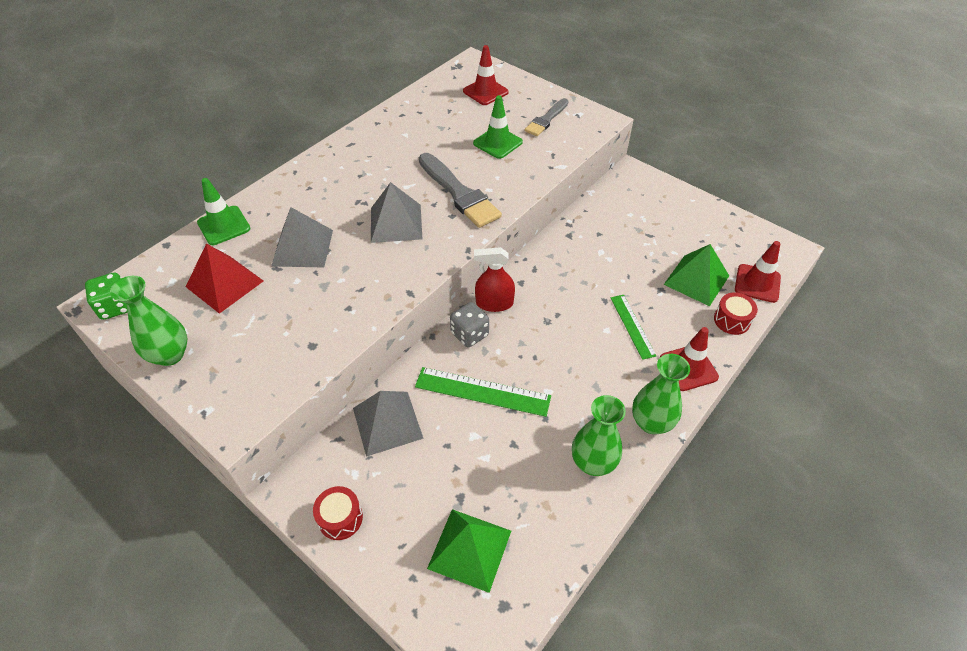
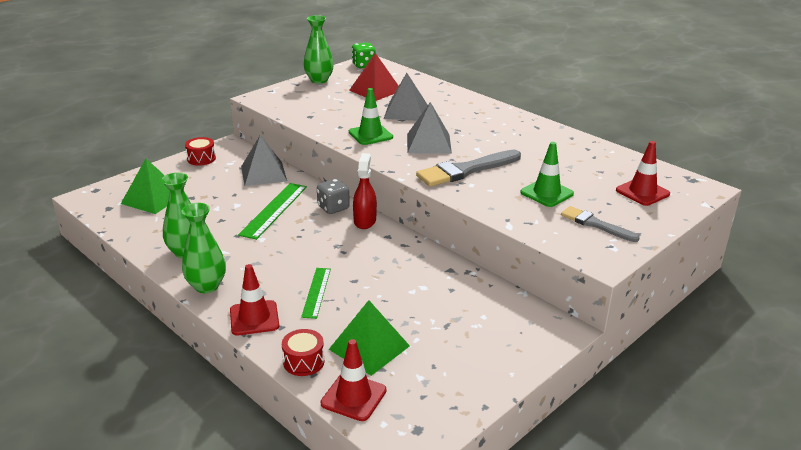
camera: 95 degrees right, 20 degrees down
green traffic cone [197,178,251,245] -> green traffic cone moved to [349,88,393,145]
green ruler [611,295,656,360] -> green ruler turned 75 degrees counterclockwise [301,268,331,319]

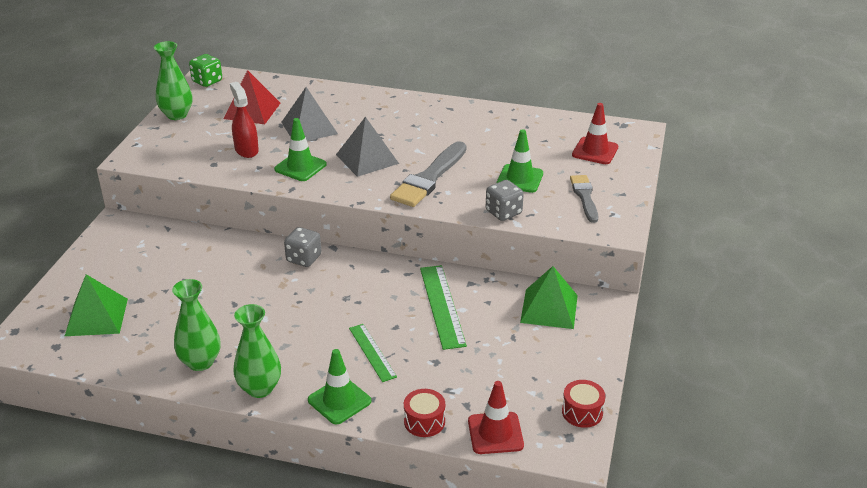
camera: 30 degrees left, 5 degrees up
red drum [185,137,216,166] -> red drum moved to [562,380,605,428]
red traffic cone [230,264,279,335] -> green traffic cone [308,349,371,425]
green ruler [238,183,307,240] -> green ruler moved to [420,265,467,350]
grey pyramid [241,135,287,186] -> none
green pyramid [329,300,410,376] -> green pyramid moved to [520,266,578,329]
red spray bottle [353,153,377,229] -> red spray bottle moved to [230,82,259,158]
grey brush [561,206,640,242] -> grey brush turned 75 degrees clockwise [570,175,598,223]
none -> grey dice [486,180,524,221]

